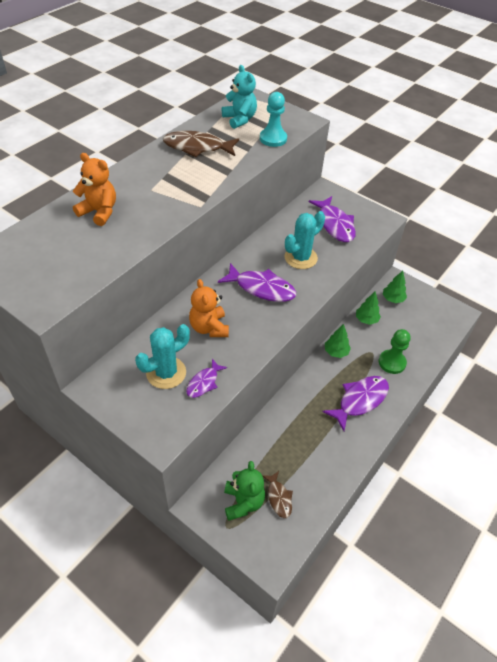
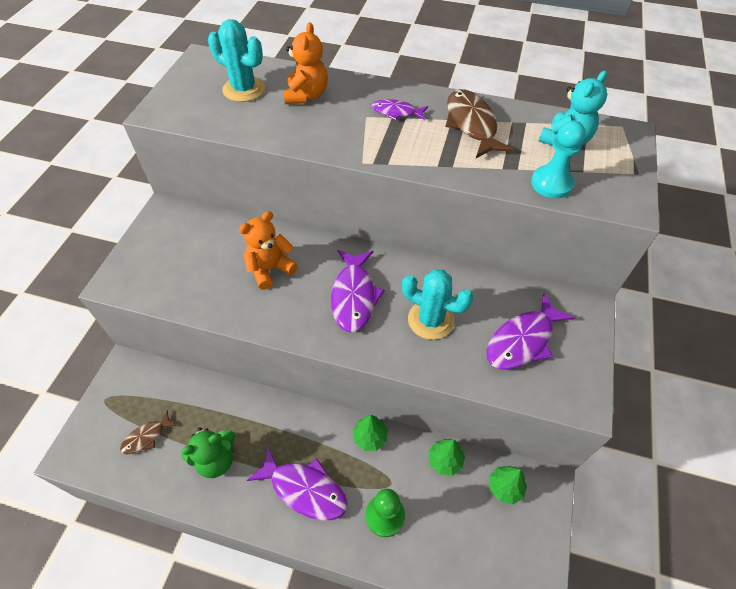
camera: 70 degrees right, 5 degrees up
turquoise cactus [135,324,190,389] -> turquoise cactus moved to [208,19,265,102]
purple fish [186,359,228,398] -> purple fish moved to [372,99,428,120]
green teddy bear [224,461,265,521] -> green teddy bear moved to [181,427,235,478]

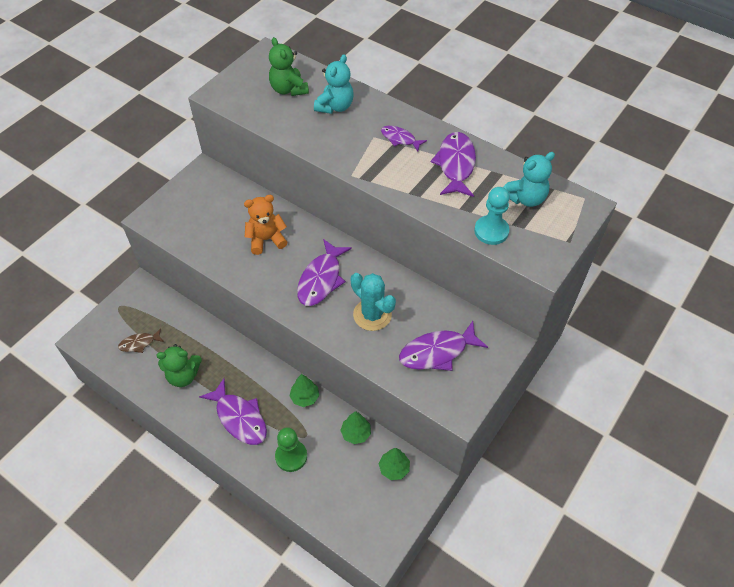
camera: 20 degrees right, 0 degrees up
turquoise cactus [208,19,265,102] -> green teddy bear [269,37,309,96]
orange teddy bear [283,22,328,104] -> turquoise teddy bear [314,54,354,114]
brown fish [445,89,514,158] -> purple fish [430,132,476,197]

